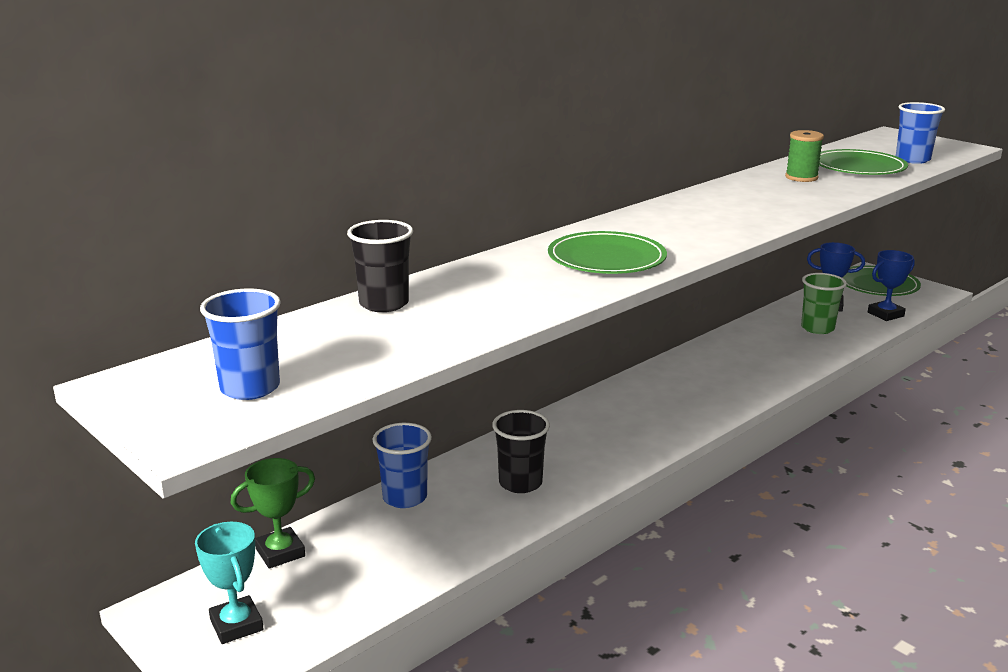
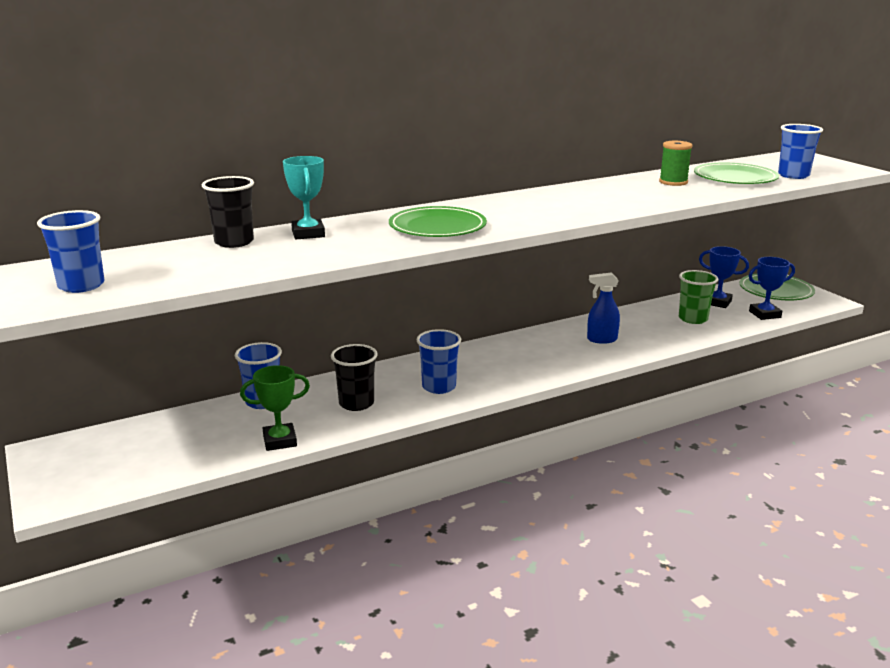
camera: 15 degrees right, 0 degrees up
turquoise trophy [195,522,264,644] -> turquoise trophy moved to [283,156,325,239]
green trophy [231,458,315,568] -> green trophy moved to [240,365,310,451]
none -> blue cup [417,329,461,394]
none -> blue spray bottle [587,273,620,344]

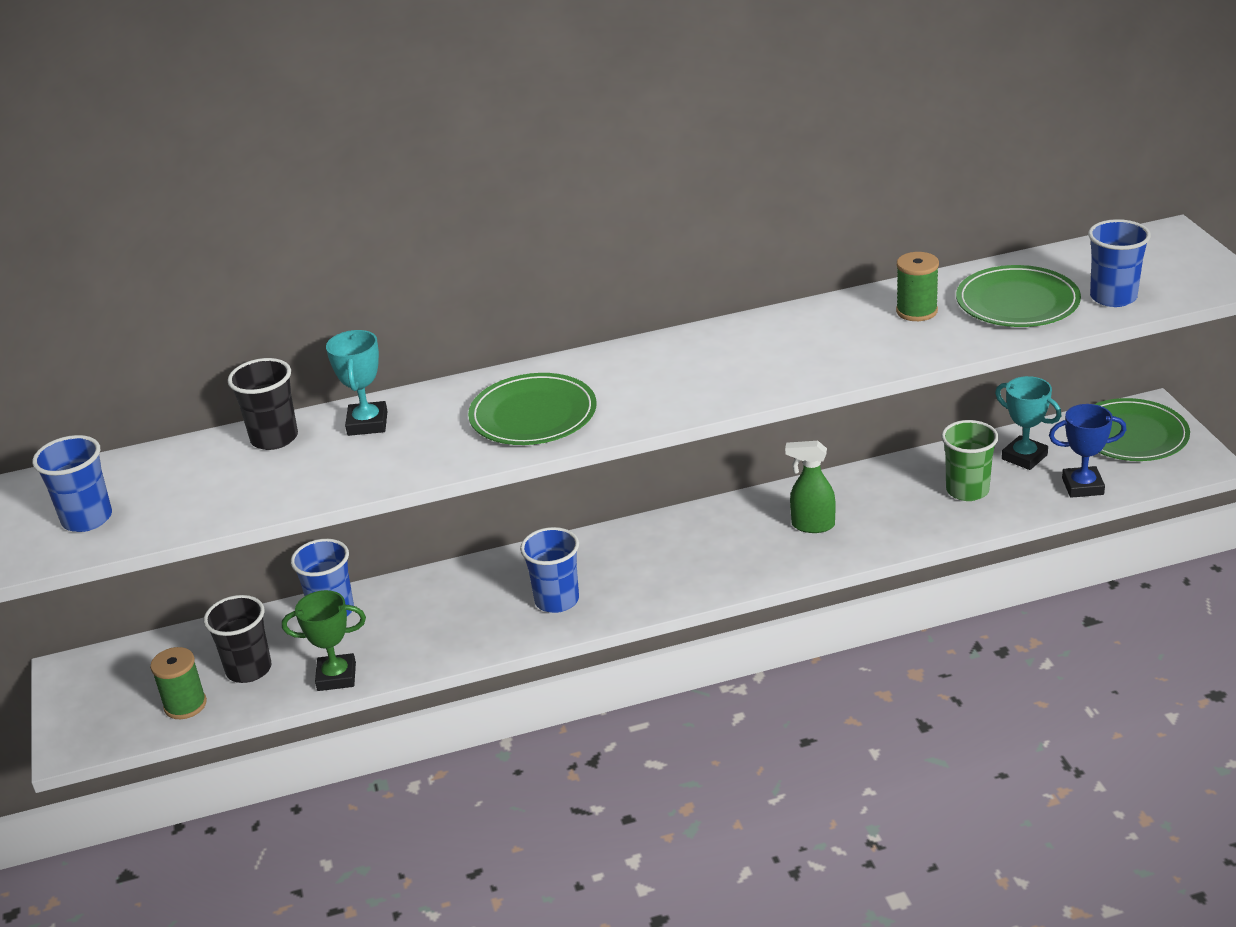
camera: 15 degrees right, 10 degrees up
black cup [331,344,378,411] -> black cup moved to [204,595,271,683]
blue spray bottle [587,273,620,344] -> green spray bottle [785,441,836,533]
blue trophy [699,246,749,308] -> turquoise trophy [995,376,1062,470]
none -> green spool [150,647,207,719]

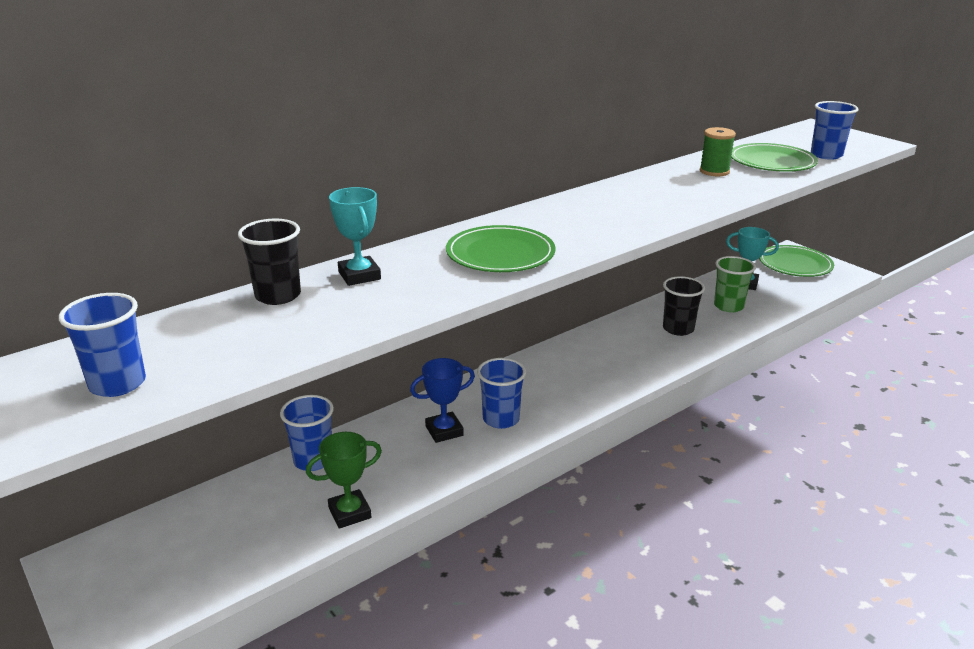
camera: 25 degrees left, 5 degrees down
green spool [150,647,207,719] -> none
black cup [204,595,271,683] -> black cup moved to [663,276,705,336]
green spray bottle [785,441,836,533] -> none
blue trophy [1049,404,1127,498] -> blue trophy moved to [410,358,475,443]

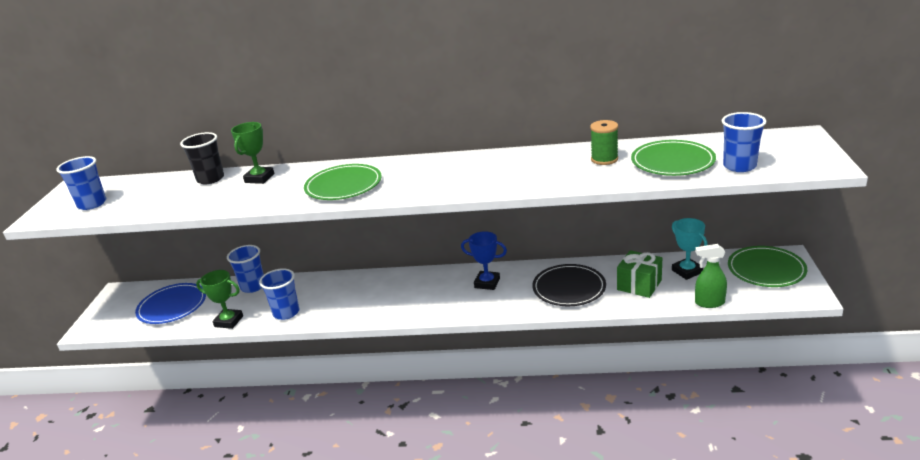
camera: 45 degrees right, 0 degrees up
turquoise trophy [329,187,381,286] -> green trophy [231,122,274,184]
blue trophy [410,358,475,443] -> blue trophy moved to [461,231,507,290]
blue cup [477,358,526,429] -> blue cup moved to [259,268,299,320]
black cup [663,276,705,336] -> black plate [532,264,606,306]
green cup [714,256,756,313] -> green gift [617,250,662,298]
none -> blue plate [135,283,206,324]
none -> green spray bottle [695,244,727,308]

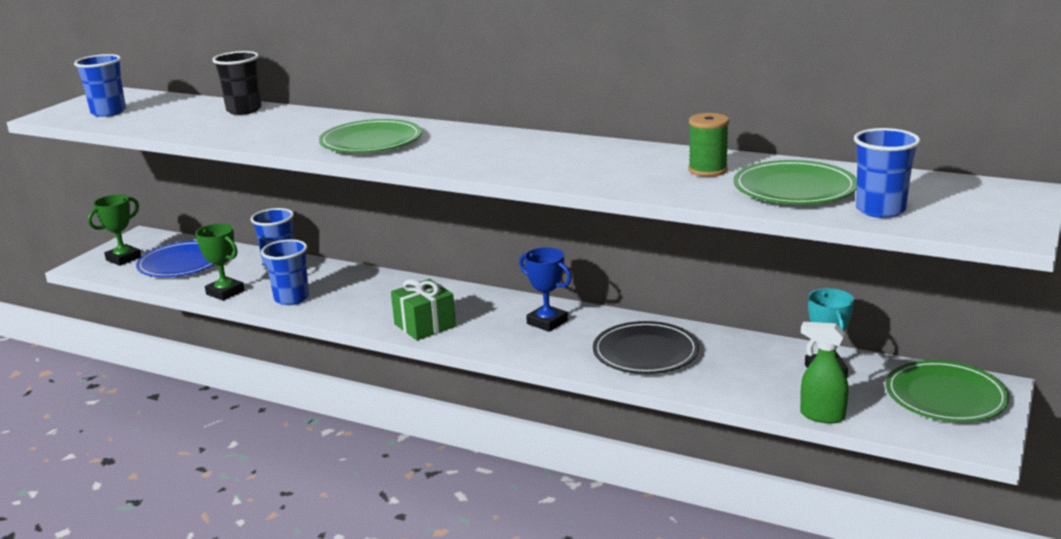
camera: 20 degrees right, 5 degrees down
green trophy [231,122,274,184] -> green trophy moved to [88,195,141,266]
green gift [617,250,662,298] -> green gift moved to [391,279,456,340]

